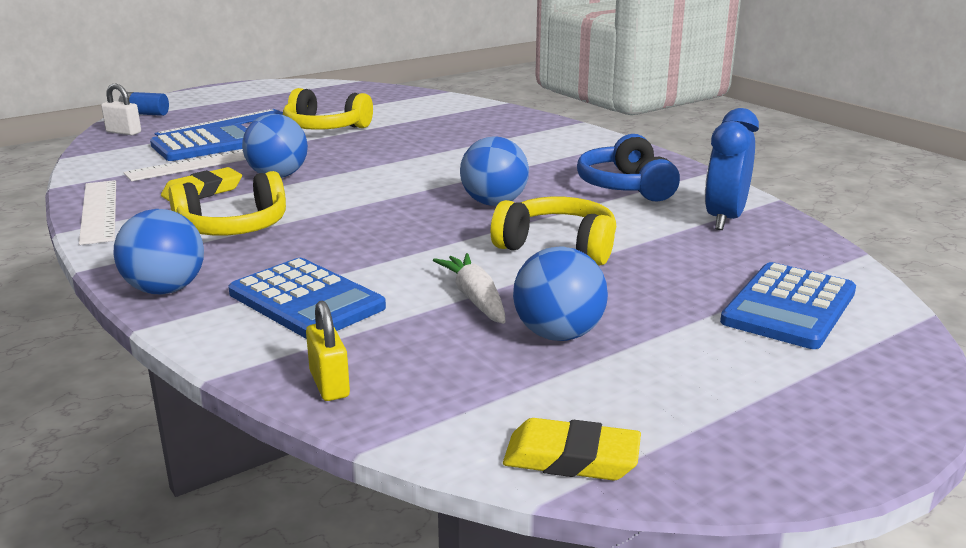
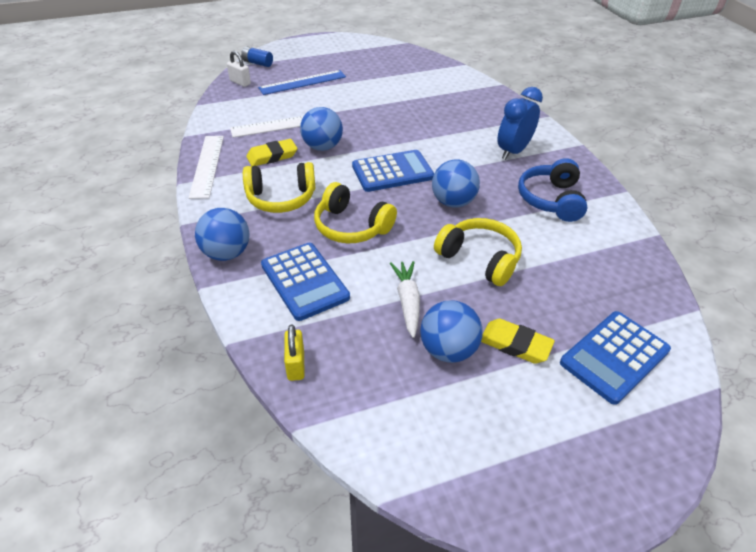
camera: 15 degrees right, 20 degrees up
blue calculator [150,124,247,161] -> blue calculator moved to [352,150,434,192]
yellow headphones [283,88,373,130] -> yellow headphones moved to [314,182,397,244]
yellow eraser [503,418,641,480] -> yellow eraser moved to [481,319,555,364]
blue clock [705,108,759,230] -> blue clock moved to [498,87,543,160]

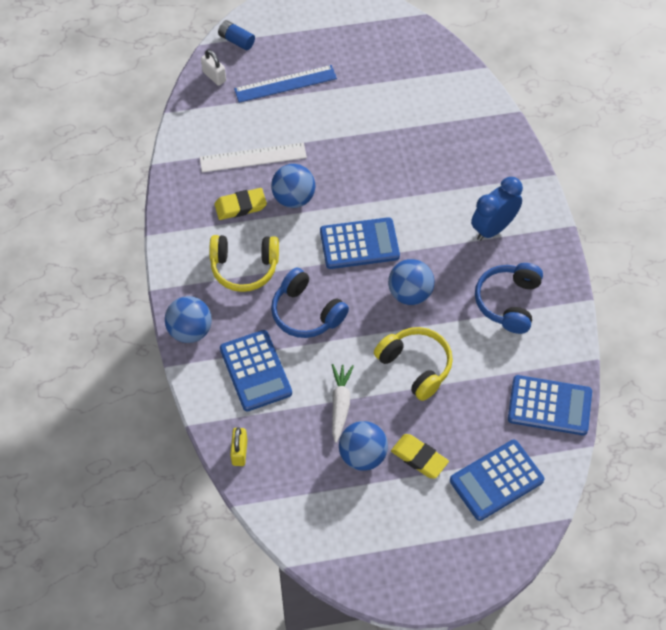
camera: 10 degrees right, 15 degrees up
white ruler [189,136,224,199] -> none
yellow headphones [314,182,397,244] -> blue headphones [271,268,349,338]
none -> blue calculator [508,375,592,435]

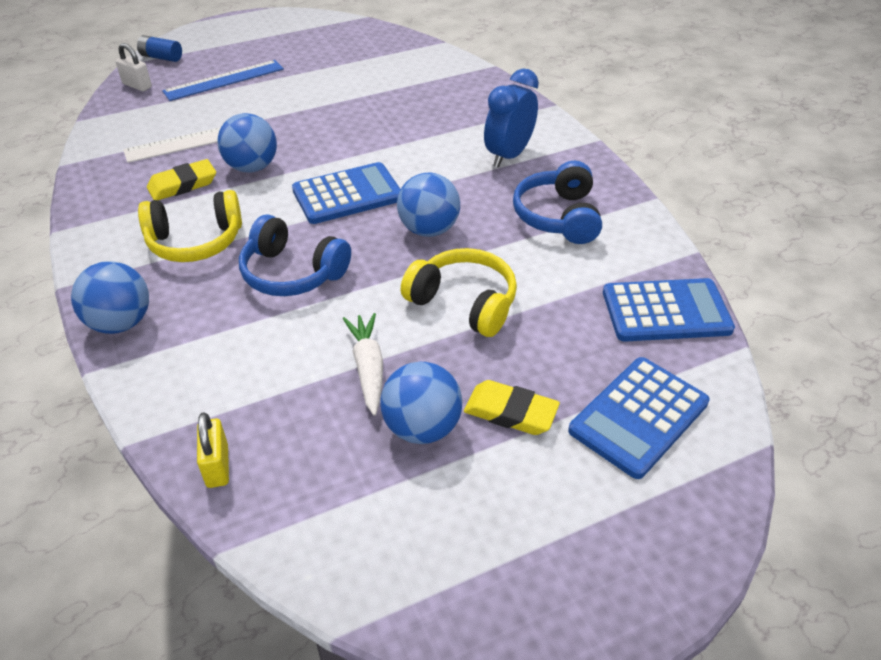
camera: 15 degrees left, 15 degrees down
blue calculator [220,330,292,411] -> none

